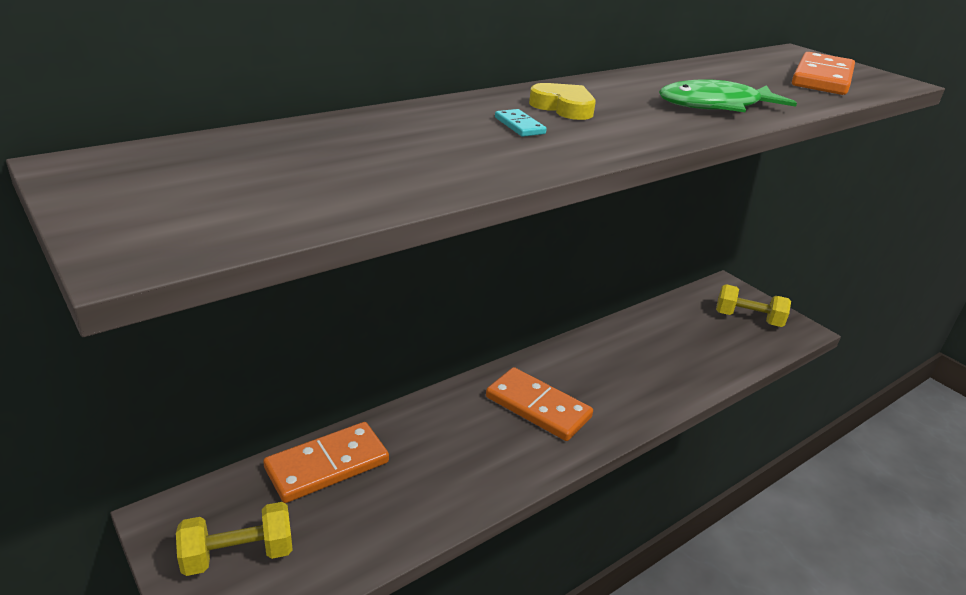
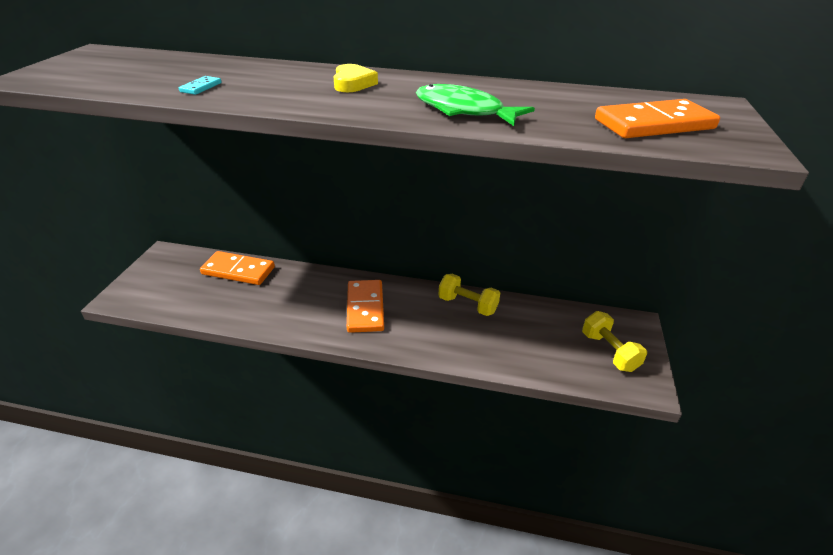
camera: 50 degrees right, 5 degrees up
yellow dumbbell [176,502,293,576] -> yellow dumbbell moved to [438,274,500,316]
turquoise domino [495,109,546,137] -> turquoise domino moved to [179,76,222,95]

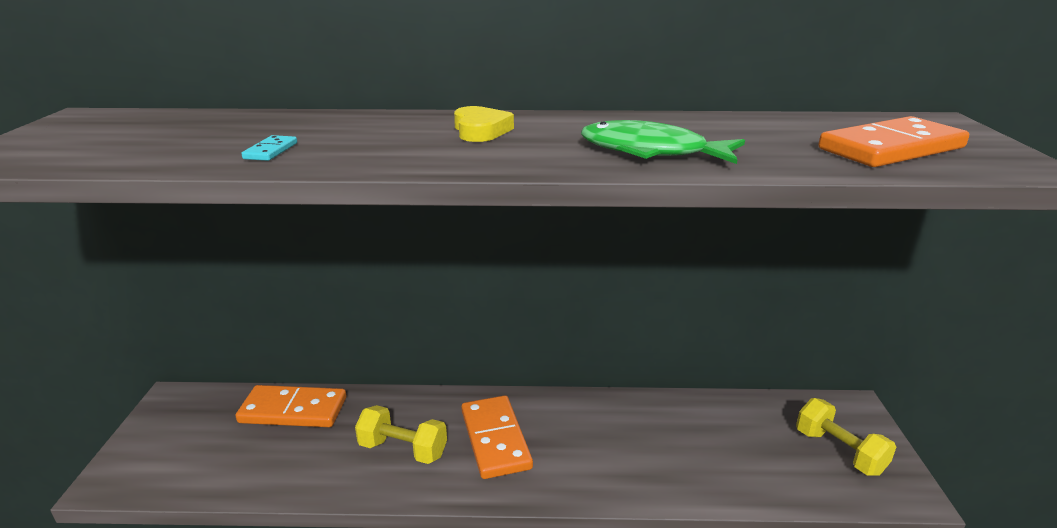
camera: 10 degrees left, 10 degrees down
yellow dumbbell [438,274,500,316] -> yellow dumbbell moved to [355,405,447,464]

